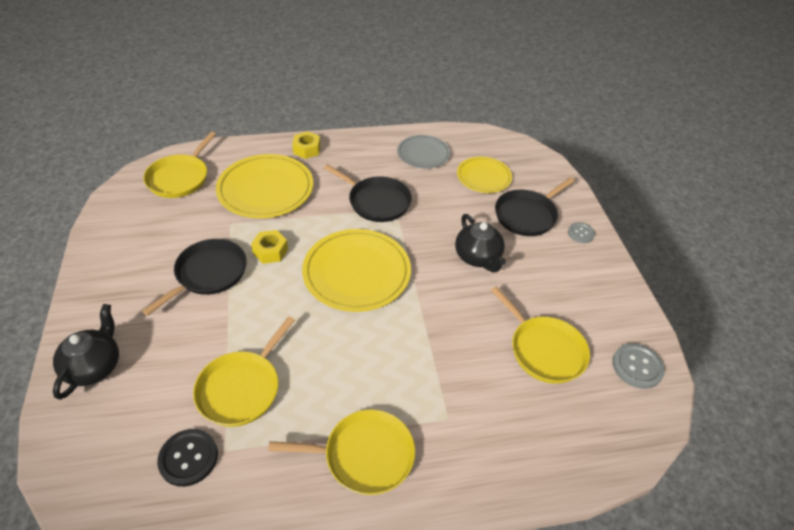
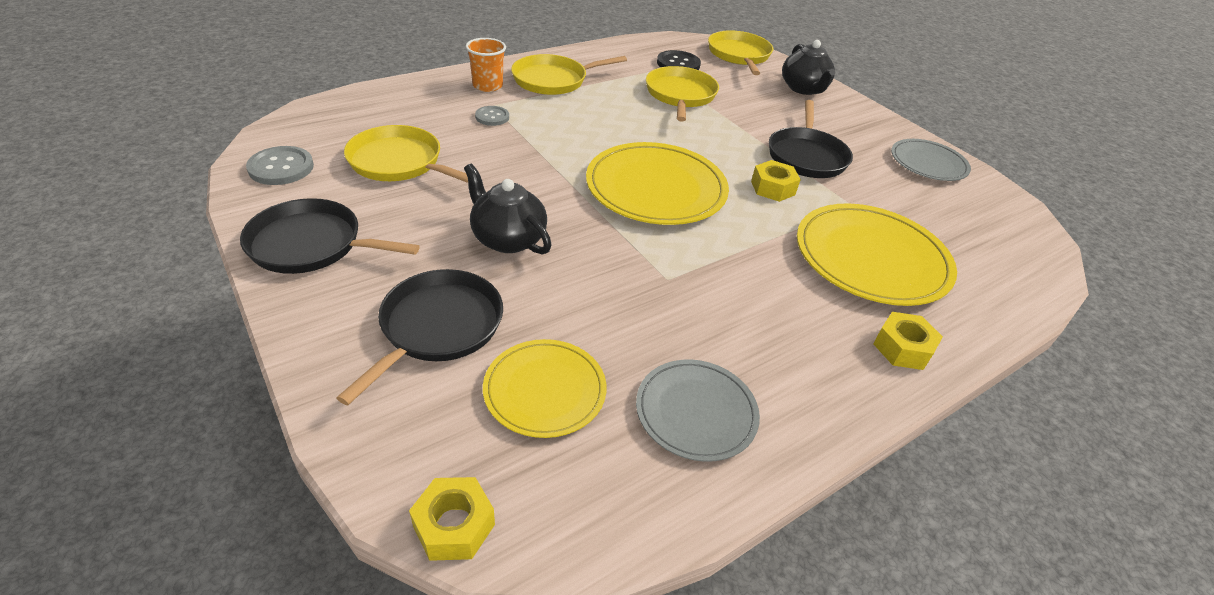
camera: 155 degrees right, 5 degrees down
yellow pan [143,132,216,198] -> yellow pan moved to [708,30,773,75]
black pan [324,164,412,222] -> black pan moved to [240,198,420,274]
grey button [568,222,595,243] -> grey button moved to [475,106,509,126]
none -> yellow nut [409,477,495,561]
none -> orange cup [466,38,506,92]
none -> grey plate [891,139,971,181]

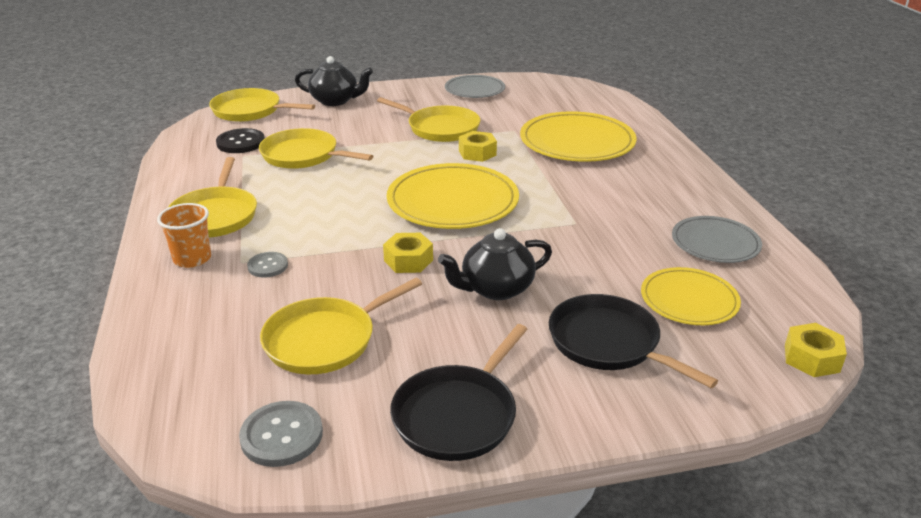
camera: 65 degrees left, 10 degrees down
black pan [769,100,853,178] -> yellow pan [377,97,481,142]
yellow nut [873,312,943,370] -> yellow nut moved to [383,233,433,273]

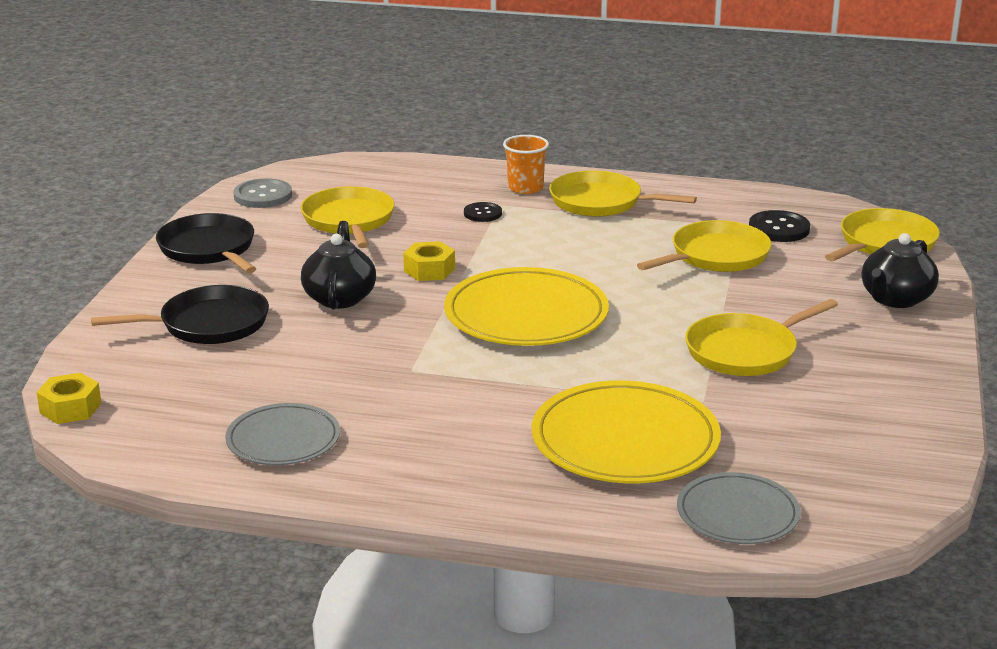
camera: 115 degrees right, 5 degrees down
grey button [247,252,288,278] -> black button [464,202,502,222]
grey plate [445,75,505,98] -> grey plate moved to [677,472,801,544]
yellow nut [459,131,497,162] -> none
yellow plate [641,267,741,325] -> none

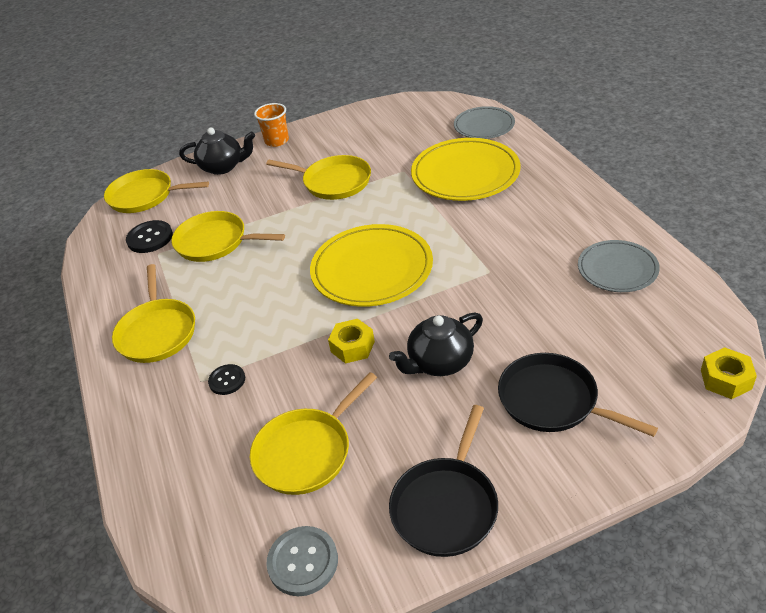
camera: 120 degrees left, 15 degrees up
orange cup [503,135,549,194] -> orange cup moved to [254,103,289,147]

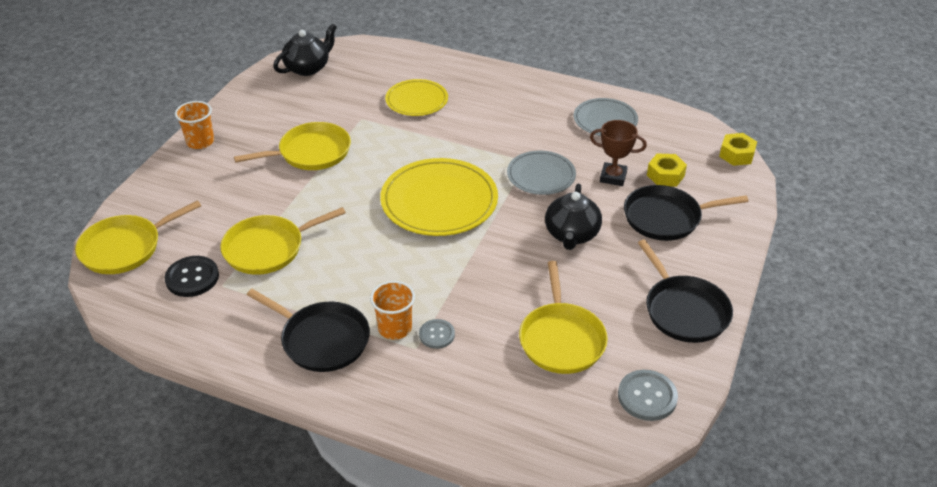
camera: 50 degrees left, 0 degrees up
yellow pan [112,264,195,363] -> black pan [247,289,370,372]
black teapot [179,127,255,175] -> black teapot moved to [273,23,337,76]
black button [208,364,245,395] -> grey button [419,319,455,349]
yellow nut [328,319,375,364] -> yellow nut moved to [647,153,687,187]
yellow plate [411,138,521,201] -> yellow plate [385,79,448,116], size x0.61
grey plate [454,106,515,139] -> grey plate moved to [507,151,576,195]
none -> orange cup [370,281,415,340]
none -> brown trophy [590,120,647,186]

